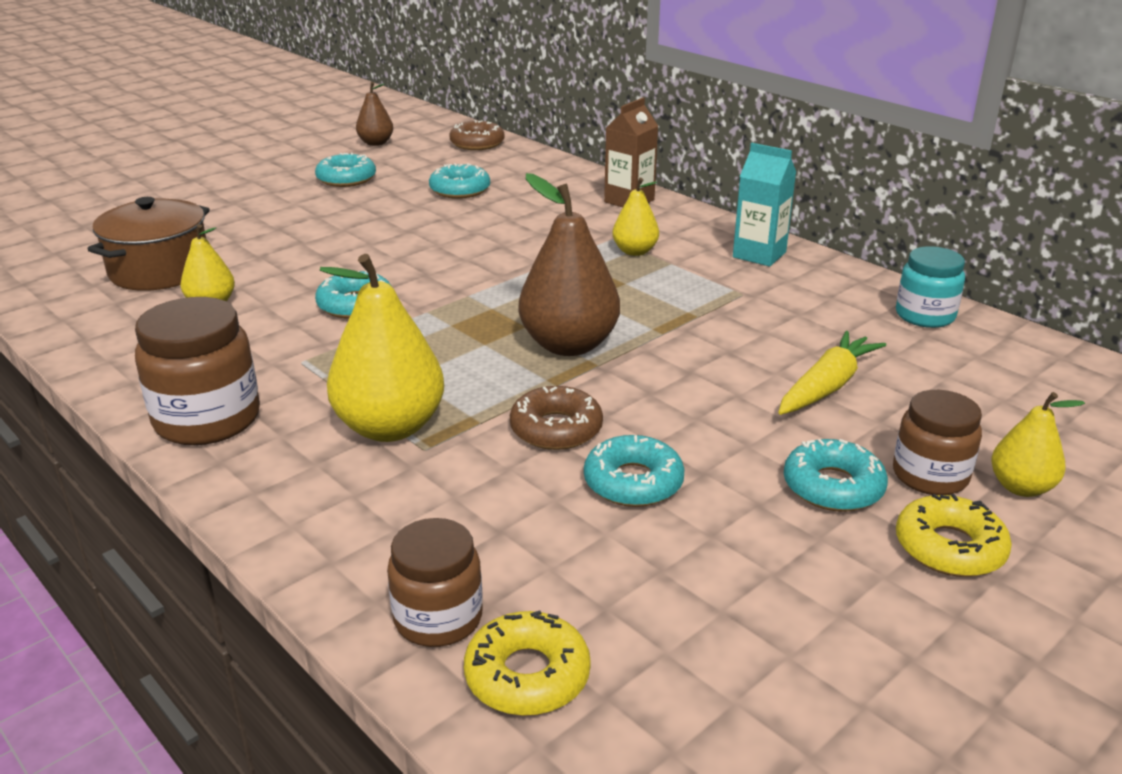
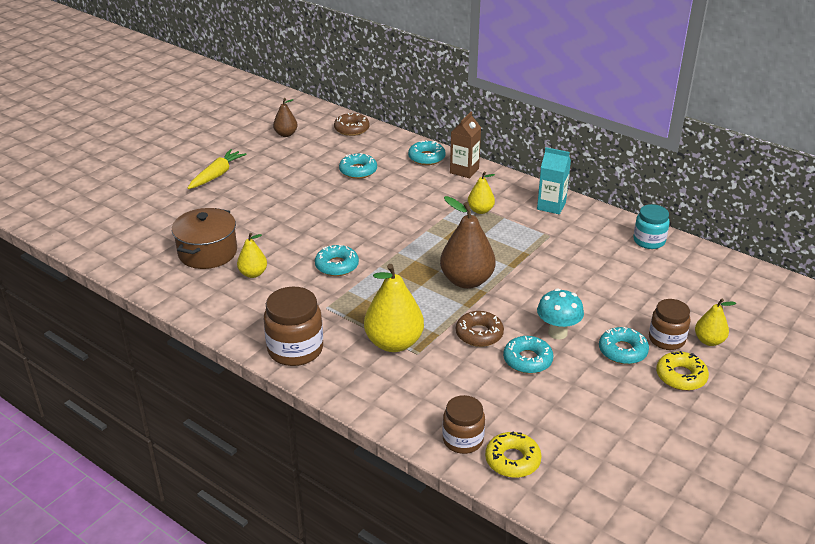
camera: 10 degrees left, 5 degrees up
turquoise donut [315,152,376,187] -> turquoise donut moved to [408,140,446,165]
yellow carrot [778,331,886,415] -> yellow carrot moved to [188,149,247,189]
none -> turquoise mushroom [537,288,584,340]

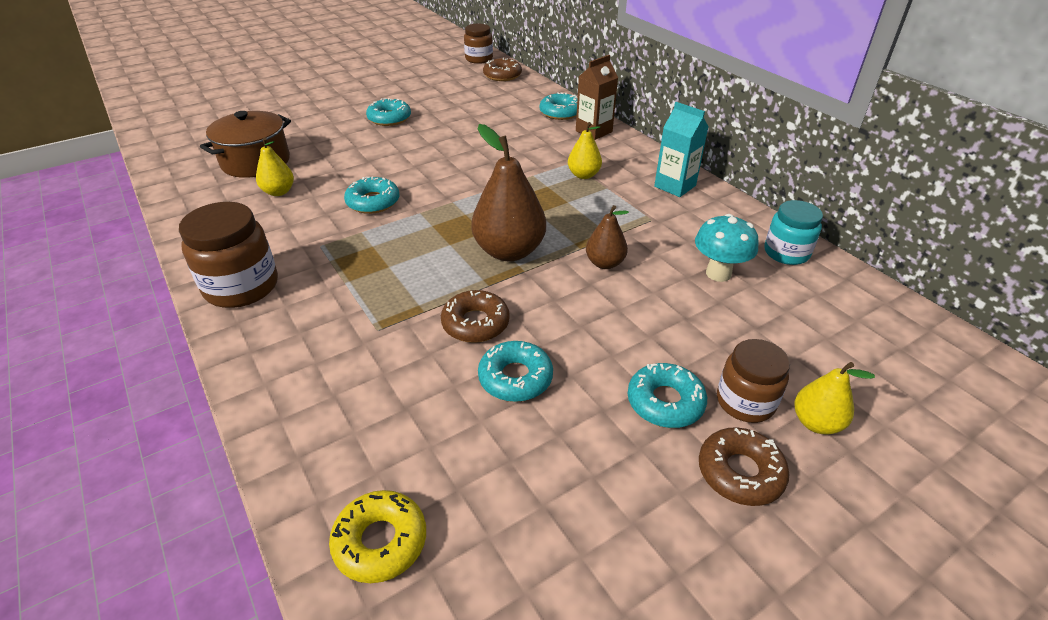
camera: 20 degrees right, 5 degrees up
yellow carrot [188,149,247,189] -> none
brown pear [273,98,297,137] -> brown pear moved to [586,205,629,269]
turquoise donut [339,153,377,179] -> turquoise donut moved to [366,98,411,126]
yellow pear [364,264,424,352] -> none
brown jar [443,395,485,454] -> brown jar moved to [464,24,493,64]
turquoise mushroom [537,288,584,340] -> turquoise mushroom moved to [695,214,759,282]
yellow donut [656,351,709,391] -> brown donut [699,427,790,506]

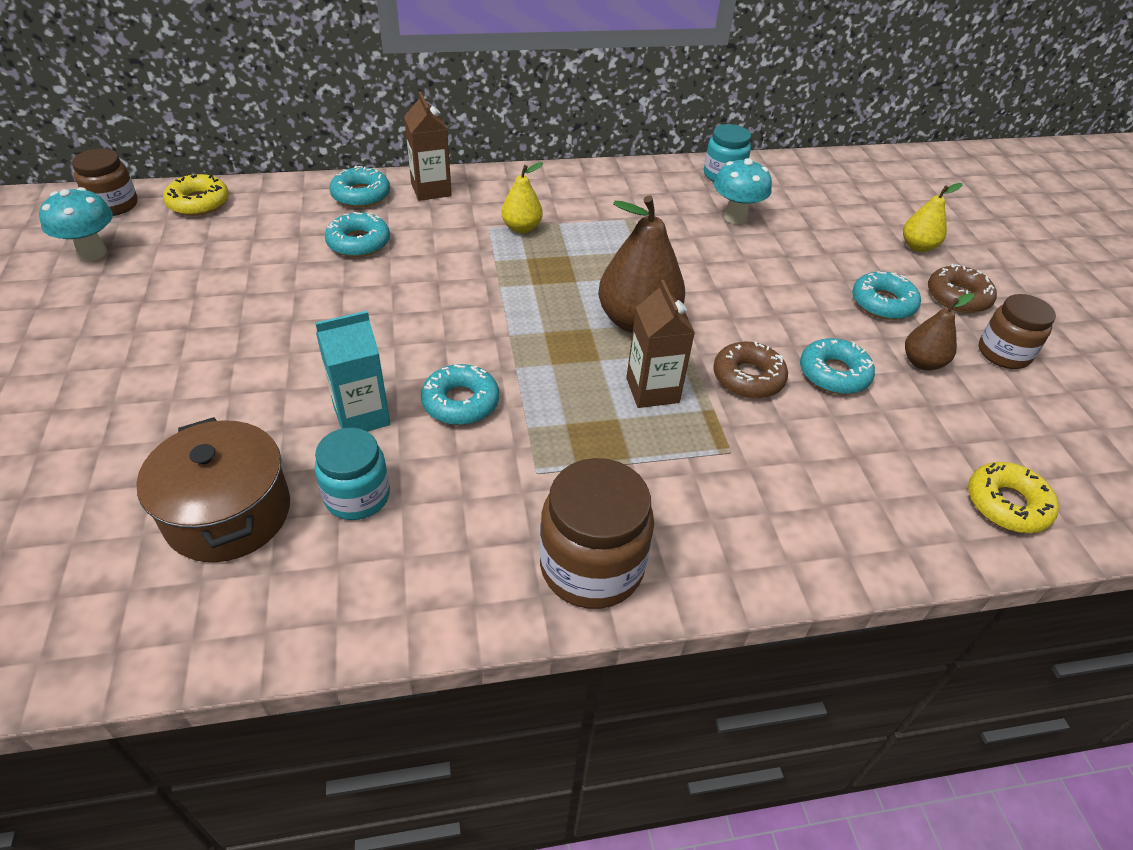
camera: 70 degrees left, 5 degrees up
yellow pear [256,138,294,196] -> turquoise jar [315,428,390,520]
turquoise donut [366,98,411,126] -> turquoise donut moved to [325,212,390,257]
brown donut [483,58,522,81] -> yellow donut [163,174,229,216]
brown pear [586,205,629,269] -> brown pear moved to [905,293,974,370]
turquoise carton [654,102,708,197] -> turquoise carton moved to [315,311,391,431]
brown jar [717,339,790,423] -> brown jar moved to [979,294,1056,369]
none -> turquoise mushroom [39,187,113,261]
none -> brown carton [626,280,695,408]

